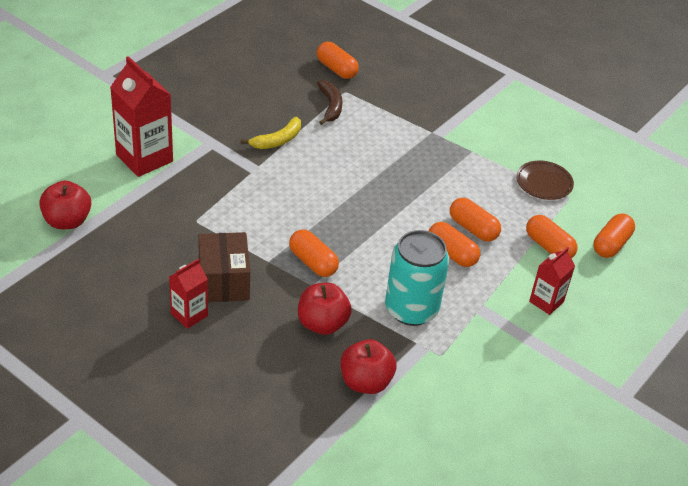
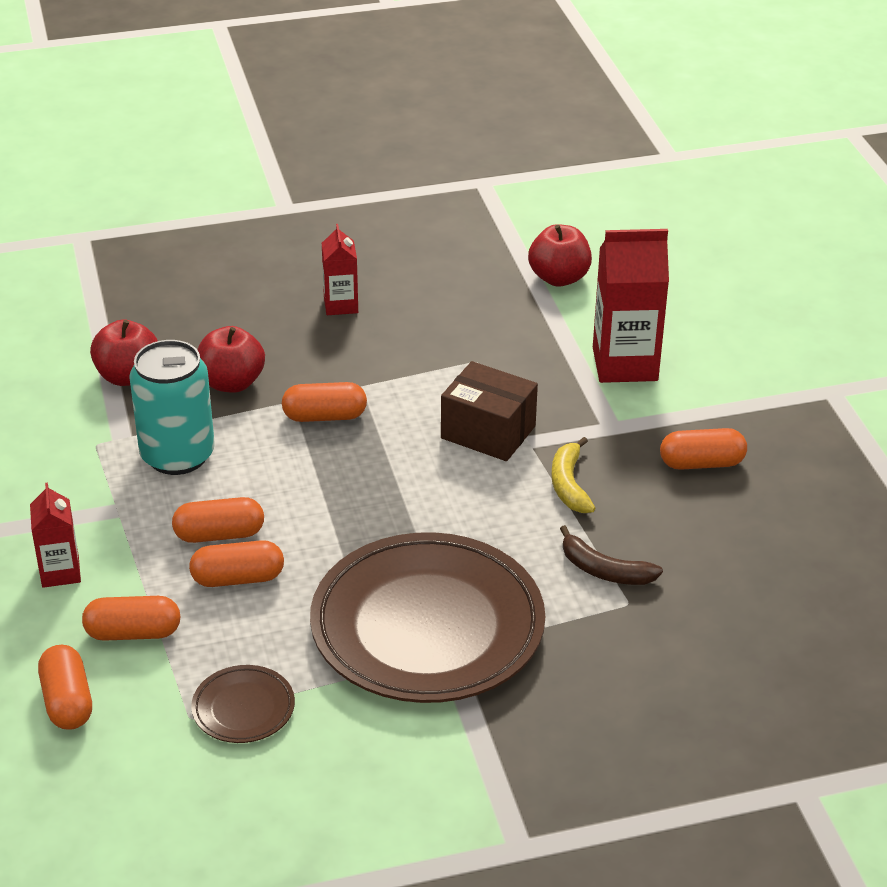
camera: 130 degrees right, 5 degrees down
brown box [198,232,250,302] -> brown box moved to [441,361,538,461]
orange capsule [317,42,359,79] -> orange capsule moved to [660,428,747,470]
none -> brown plate [310,532,545,703]

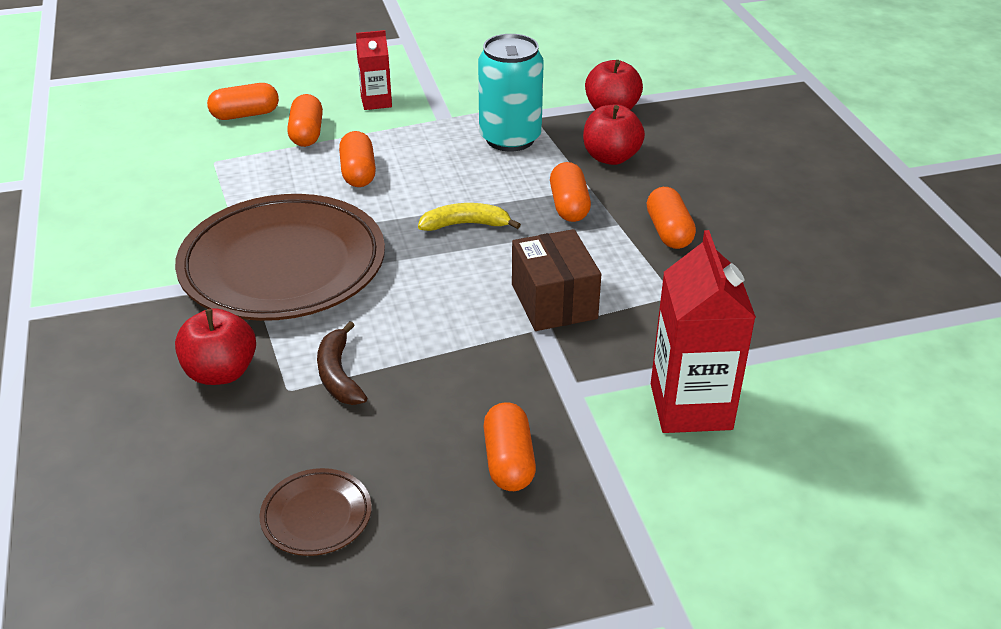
camera: 90 degrees right, 0 degrees up
orange capsule [172,497,264,543] -> orange capsule moved to [647,187,696,249]
brown plate [191,665,295,743] -> brown plate moved to [259,468,372,556]
red carton [322,224,358,315] -> none
brown box [441,361,538,461] -> brown box turned 45 degrees counterclockwise [512,229,601,331]
red apple [528,224,592,286] -> red apple moved to [175,308,256,385]
yellow banana [551,437,595,513] -> yellow banana moved to [418,203,521,231]
brown banana [560,525,663,585] -> brown banana turned 45 degrees counterclockwise [317,321,367,405]

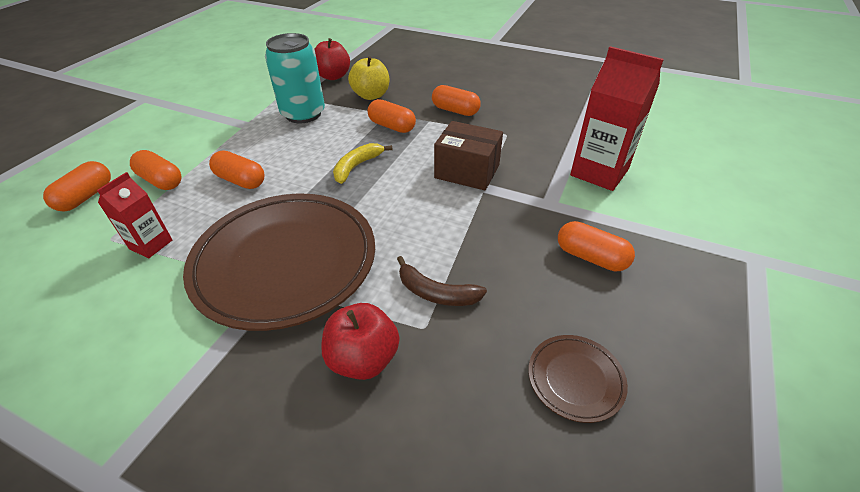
camera: 50 degrees left, 5 degrees up
red carton [356,30,392,110] -> red carton moved to [97,172,172,258]
red apple [583,104,645,165] -> yellow apple [348,56,389,100]

